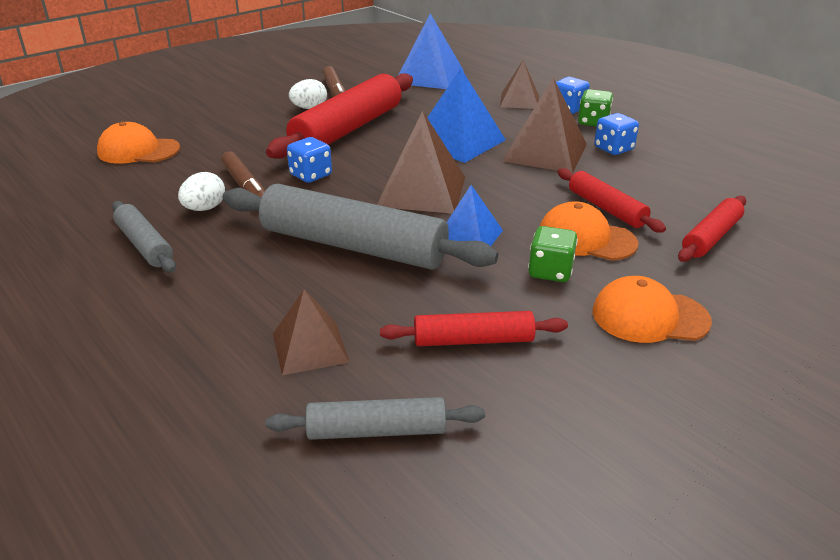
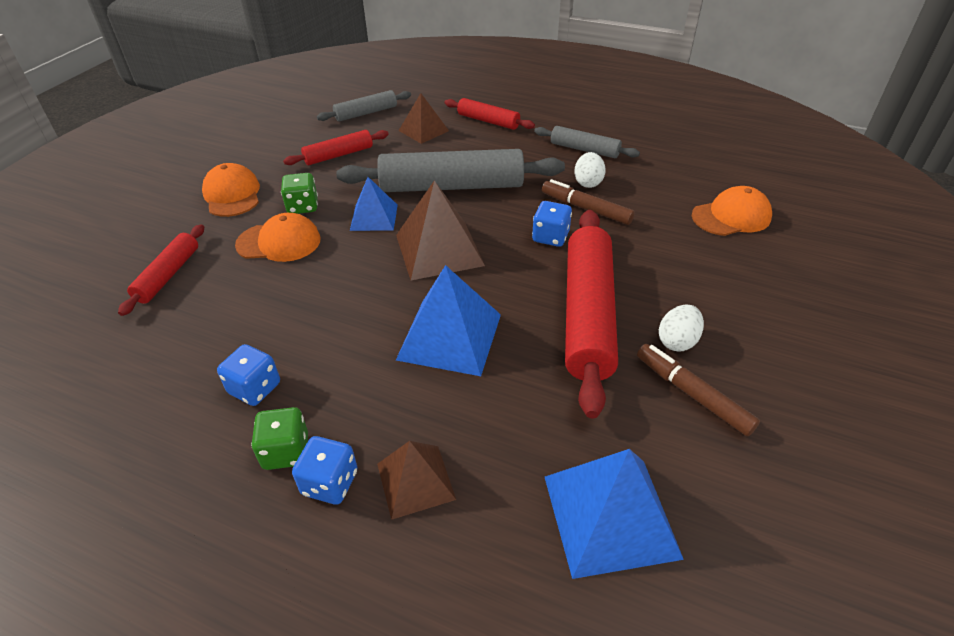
camera: 155 degrees right, 10 degrees up
brown pyramid [502,77,587,173] -> none
red rolling pin [558,168,666,233] -> red rolling pin moved to [445,98,535,130]
orange cap [593,276,712,343] -> orange cap turned 90 degrees counterclockwise [202,163,260,217]

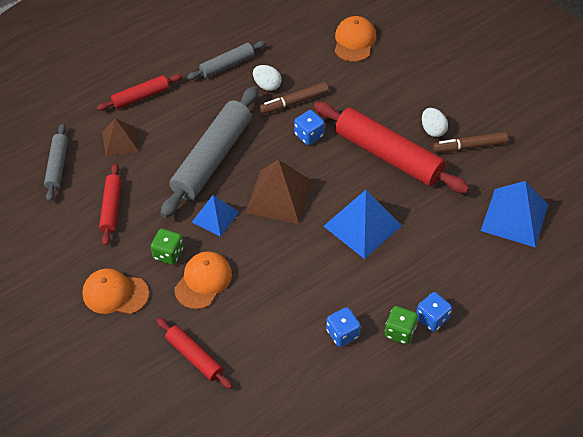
camera: 60 degrees left, 10 degrees up
brown pyramid [377,441,456,520] -> none

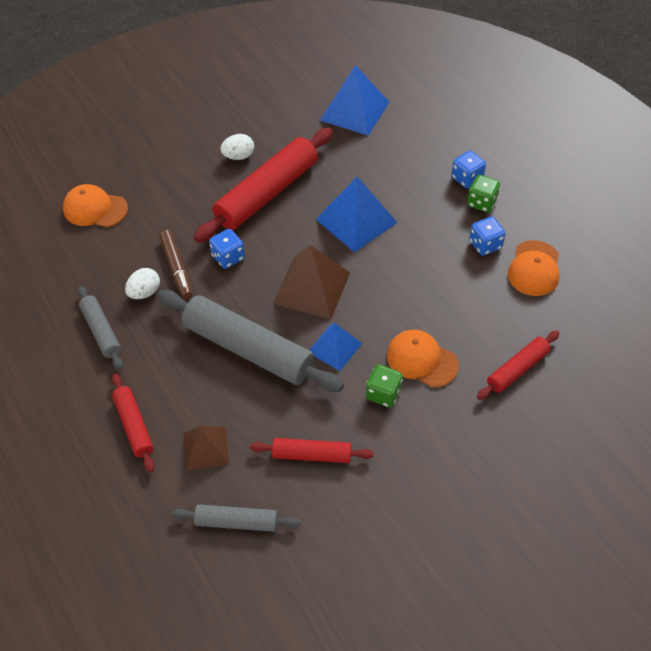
camera: 85 degrees left, 0 degrees up
orange cap [82,269,149,314] -> orange cap moved to [508,240,559,296]
brown marker [433,132,508,153] -> none

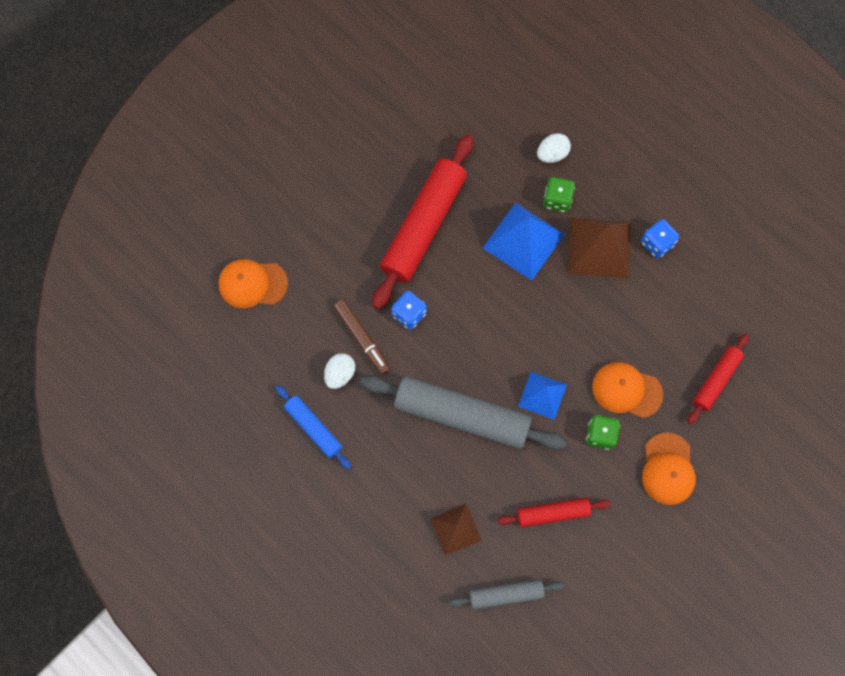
camera: 15 degrees left, 20 degrees up
grey rolling pin [78,286,123,370] -> blue rolling pin [275,385,352,469]
red rolling pin [112,373,155,473] -> none
white egg [220,134,254,160] -> white egg moved to [537,133,571,163]
brown pyramid [273,245,350,319] -> brown pyramid moved to [568,218,631,278]
blue pyramid [320,65,389,136] -> none
blue dice [451,151,486,189] -> none
green dice [467,175,500,212] -> green dice moved to [543,177,575,212]
orange cap [508,240,559,296] -> orange cap moved to [642,432,696,505]

